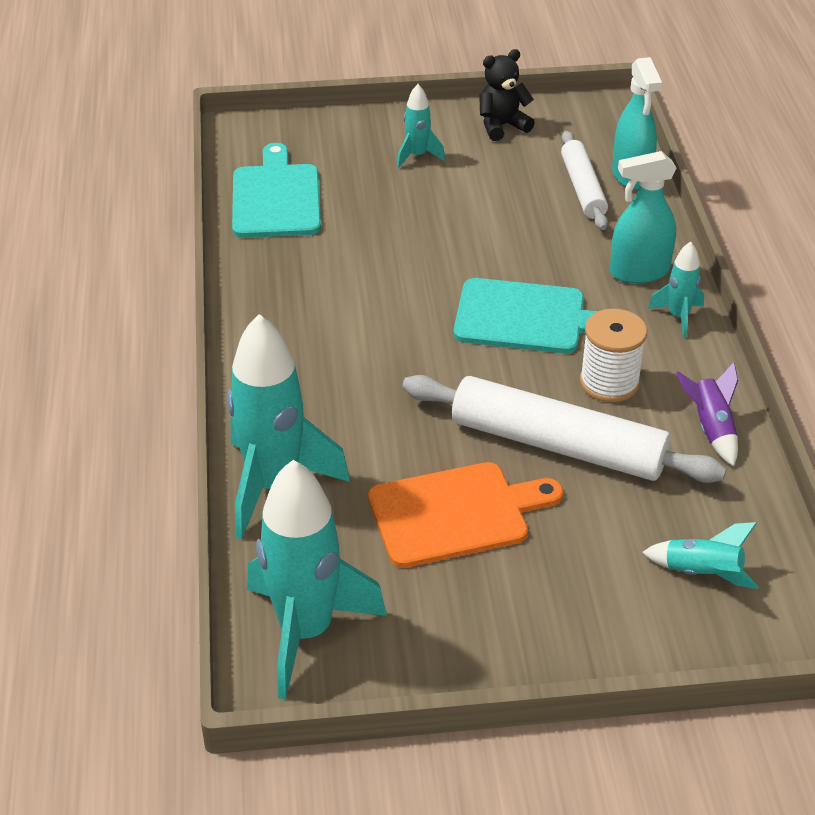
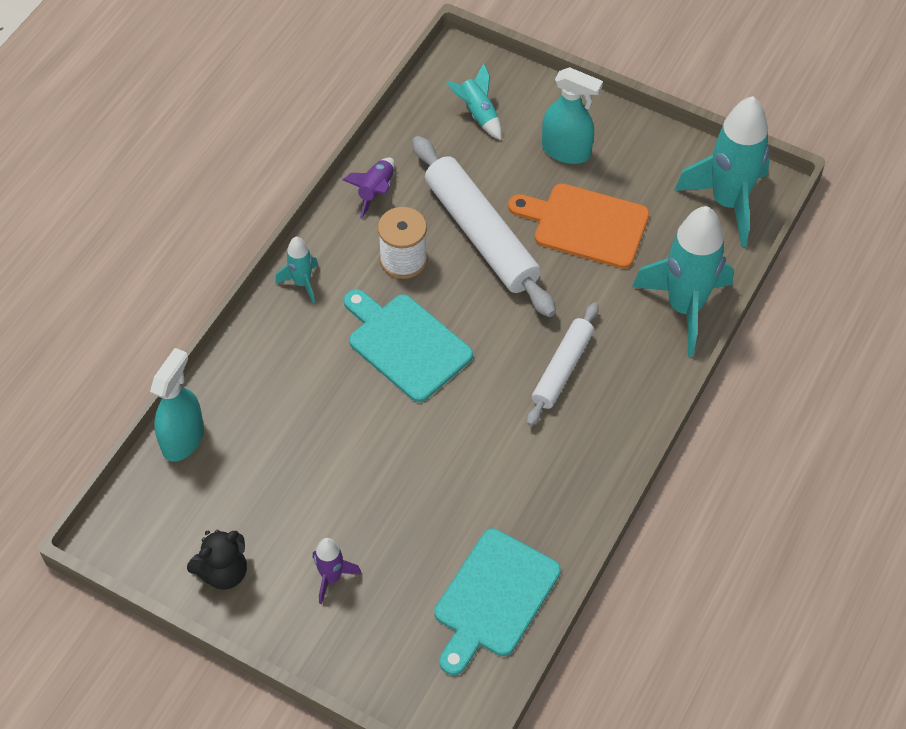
camera: 145 degrees left, 15 degrees up
turquoise rocket [397,84,445,168] -> purple rocket [313,538,362,604]
black teddy bear [479,49,535,141] -> black teddy bear turned 45 degrees counterclockwise [187,529,247,590]
white rolling pin [561,131,608,230] -> white rolling pin moved to [527,302,598,426]
turquoise spray bottle [610,151,677,284] -> turquoise spray bottle moved to [542,67,603,164]

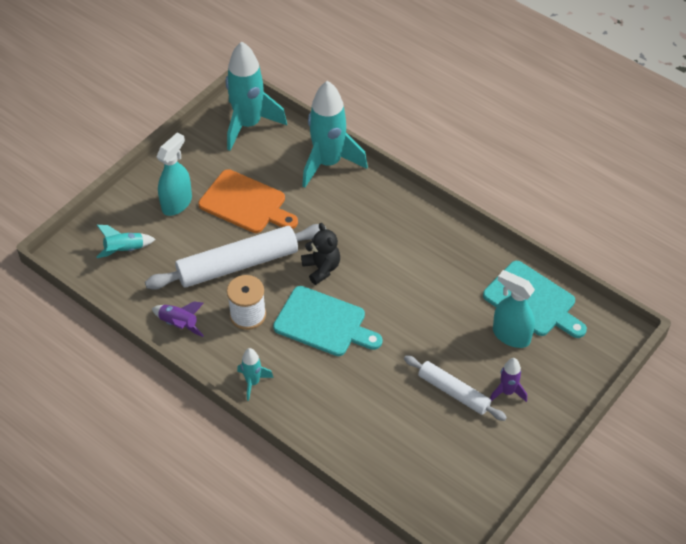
camera: 80 degrees left, 5 degrees down
turquoise spray bottle [150,348,204,462] -> turquoise spray bottle moved to [493,270,535,348]
black teddy bear [187,529,247,590] -> black teddy bear moved to [301,223,340,285]
turquoise cutting board [344,289,473,402] -> turquoise cutting board turned 120 degrees counterclockwise [273,286,383,356]
orange cutting board [508,183,649,269] -> orange cutting board turned 90 degrees counterclockwise [198,169,298,233]
white rolling pin [527,302,598,426] -> white rolling pin moved to [404,355,507,421]

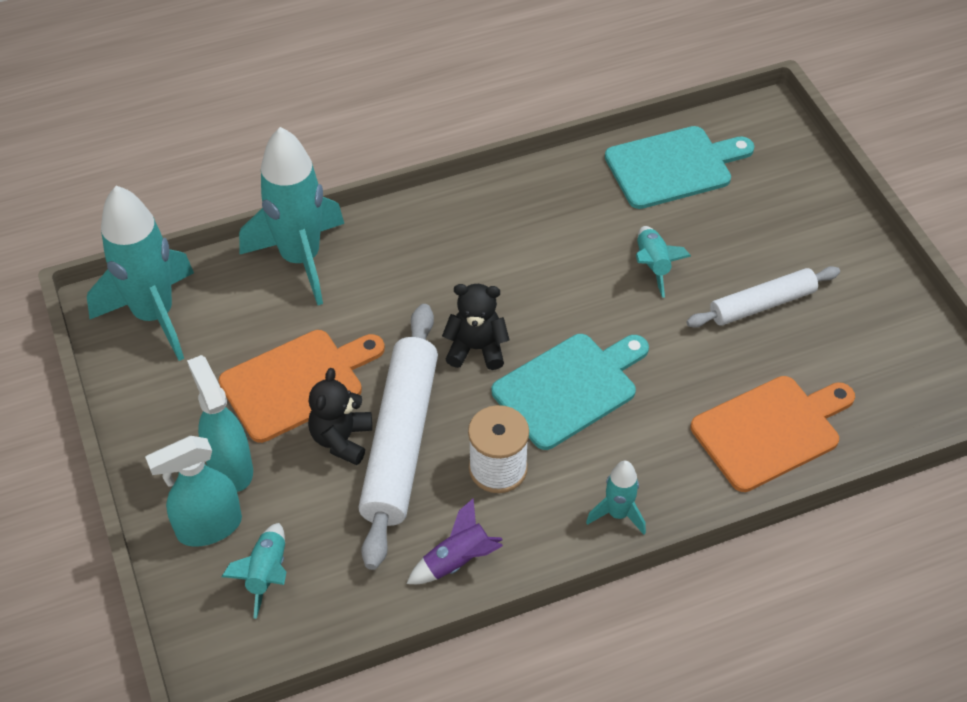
camera: 60 degrees left, 0 degrees up
purple rocket [490,358,527,402] -> none
turquoise spray bottle [493,270,535,348] -> turquoise spray bottle moved to [145,436,242,547]
none -> black teddy bear [308,368,372,465]
none -> turquoise rocket [636,226,691,298]
none -> orange cutting board [691,376,855,492]

